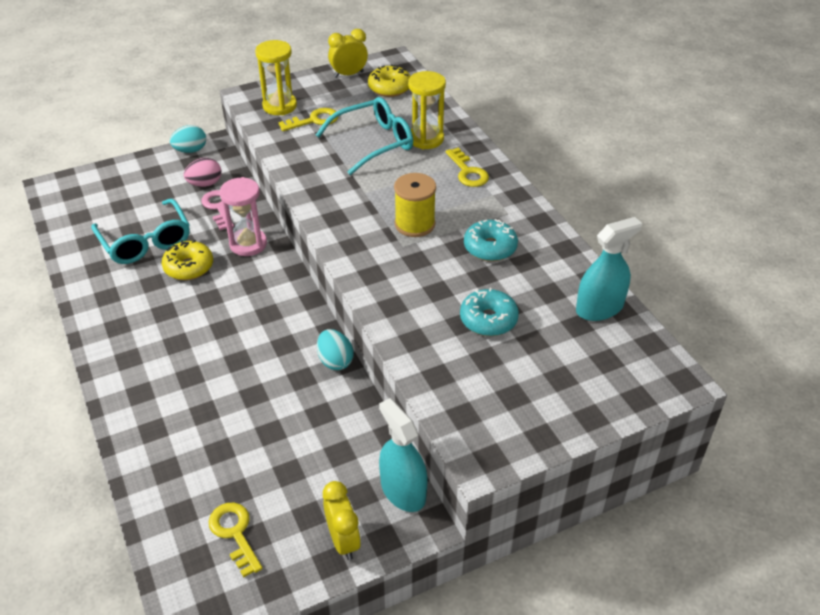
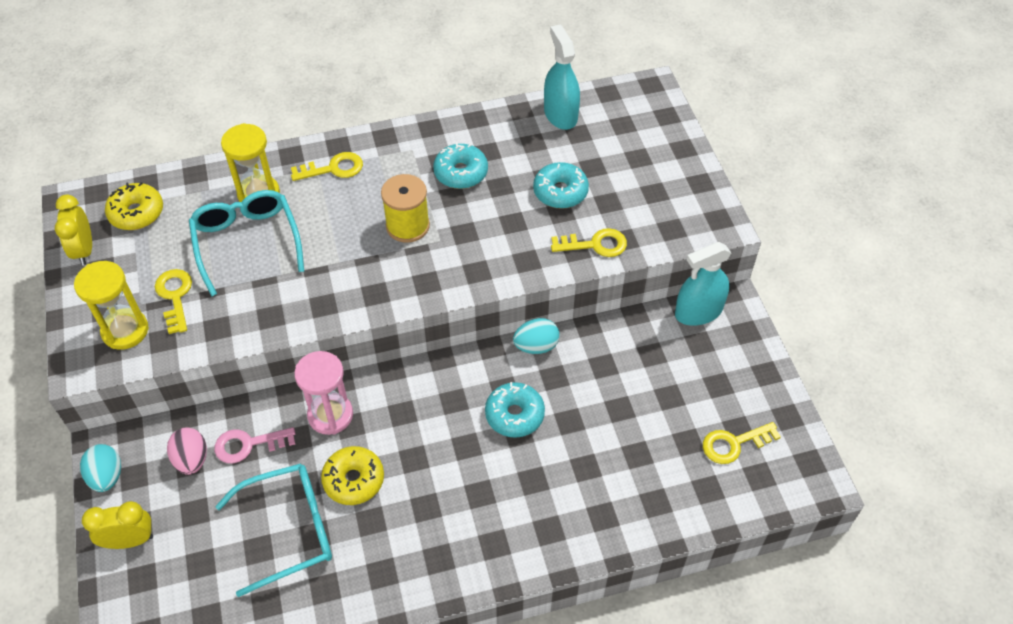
camera: 80 degrees left, 10 degrees up
yellow clock [323,481,361,560] -> yellow clock moved to [82,501,153,549]
none -> turquoise donut [485,382,545,438]
none -> yellow key [551,228,627,257]

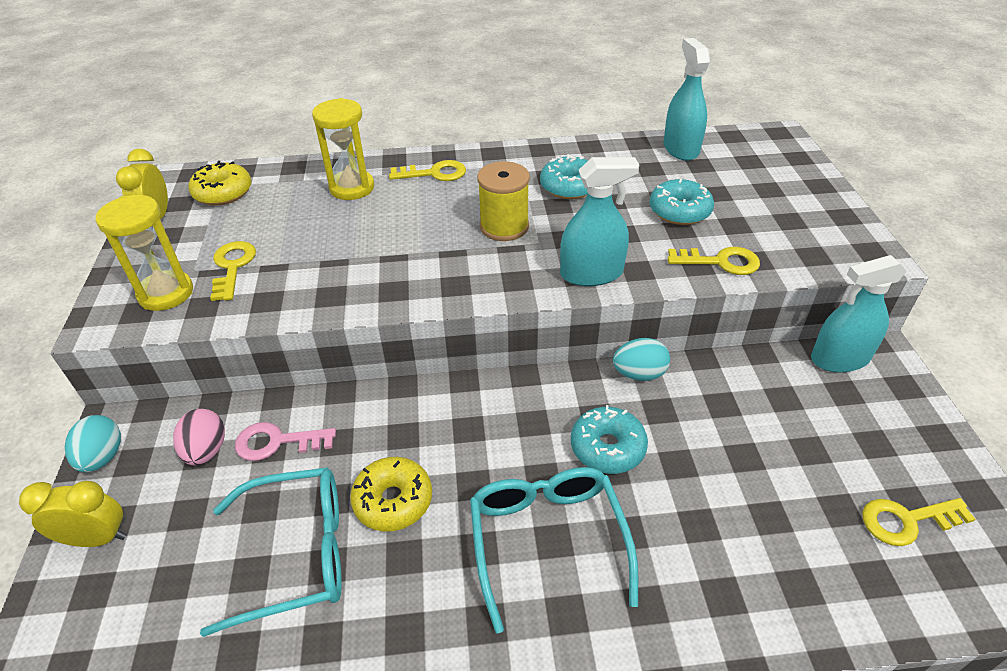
camera: 10 degrees right, 10 degrees down
turquoise glasses [189,190,304,296] -> turquoise glasses moved to [470,467,638,633]
pink hourglass [294,351,353,435] -> none
none -> turquoise spray bottle [560,157,639,286]

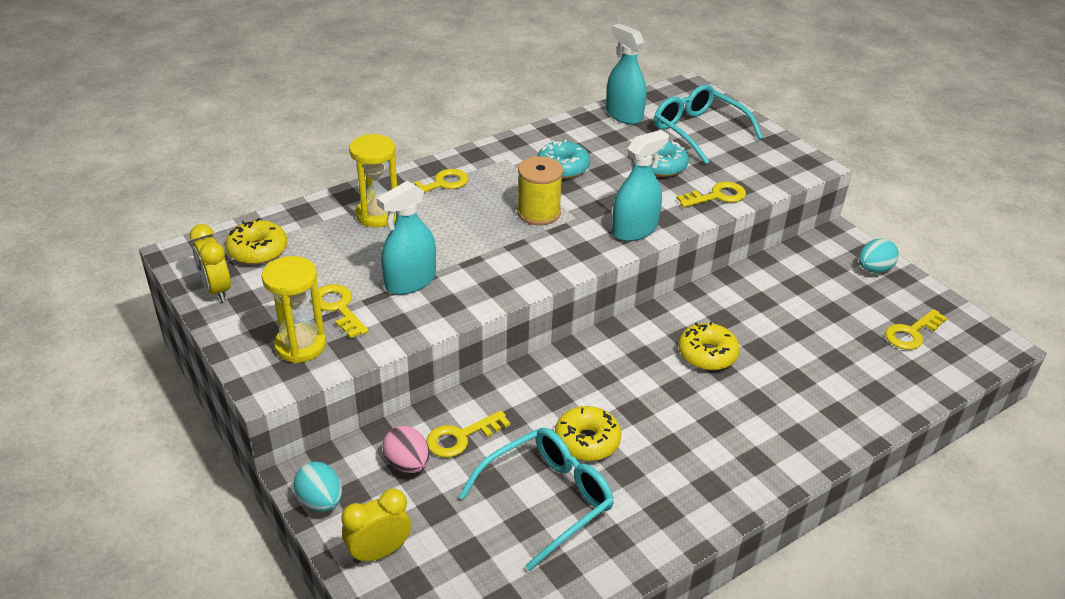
camera: 30 degrees left, 5 degrees down
pink key [235,422,336,461] -> yellow key [426,411,510,458]
turquoise glasses [470,467,638,633] -> turquoise glasses moved to [654,84,763,164]
turquoise donut [571,405,648,474] -> yellow donut [678,321,740,370]
turquoise egg [613,338,670,381] -> turquoise egg moved to [859,239,899,273]
turquoise spray bottle [811,255,907,373] -> turquoise spray bottle moved to [376,181,436,295]

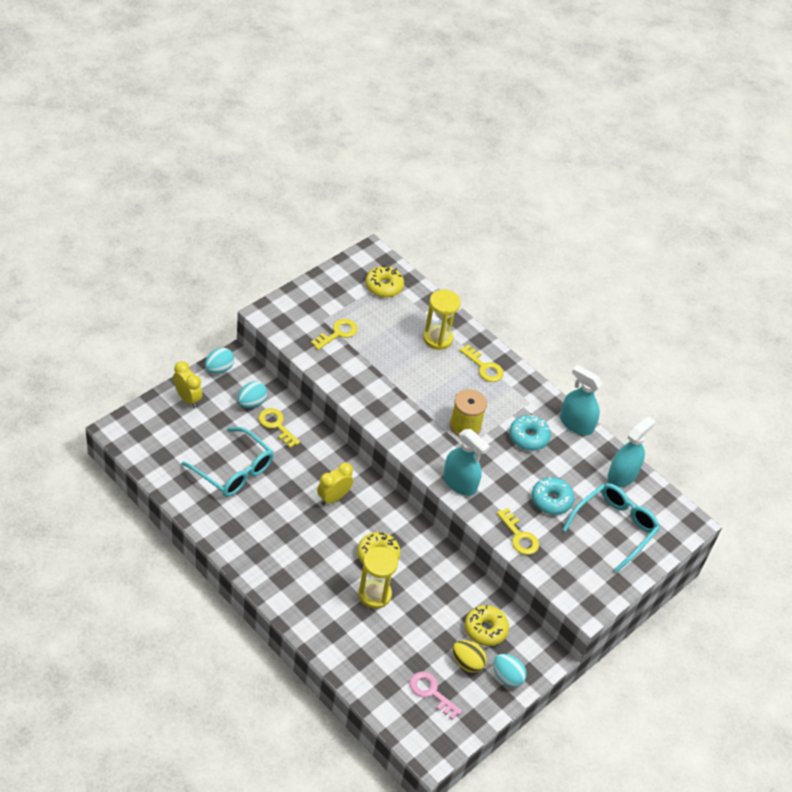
camera: 75 degrees right, 10 degrees up
yellow clock [190,224,231,302] -> yellow clock moved to [317,463,353,505]
yellow hourglass [262,256,326,363] -> yellow hourglass moved to [358,547,398,609]
turquoise spray bottle [376,181,436,295] -> turquoise spray bottle moved to [560,365,602,435]
pink egg [383,426,430,473] -> turquoise egg [237,381,267,408]
yellow donut [555,406,621,461] -> yellow donut moved to [465,605,509,646]
yellow key [885,309,947,350] -> pink key [410,672,462,720]
none -> yellow egg [453,640,487,673]

